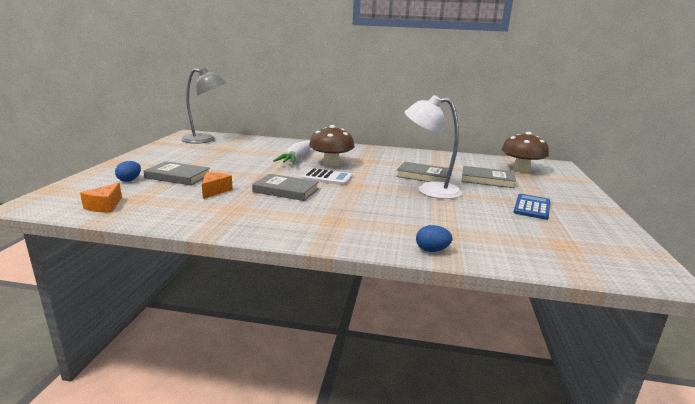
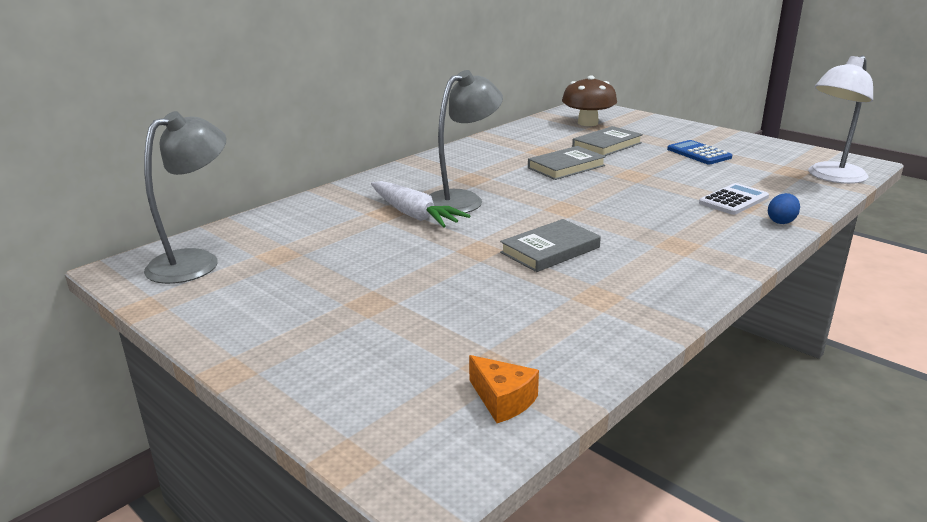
camera: 55 degrees left, 5 degrees up
blue egg [115,161,141,182] -> none
grey book [144,161,210,185] -> none
orange cheese [202,172,233,199] -> none
white calculator [302,168,352,185] -> white calculator moved to [699,183,769,215]
brown mushroom [309,125,355,166] -> grey lamp [430,70,503,215]
white lamp [405,95,462,199] -> white lamp moved to [808,55,873,184]

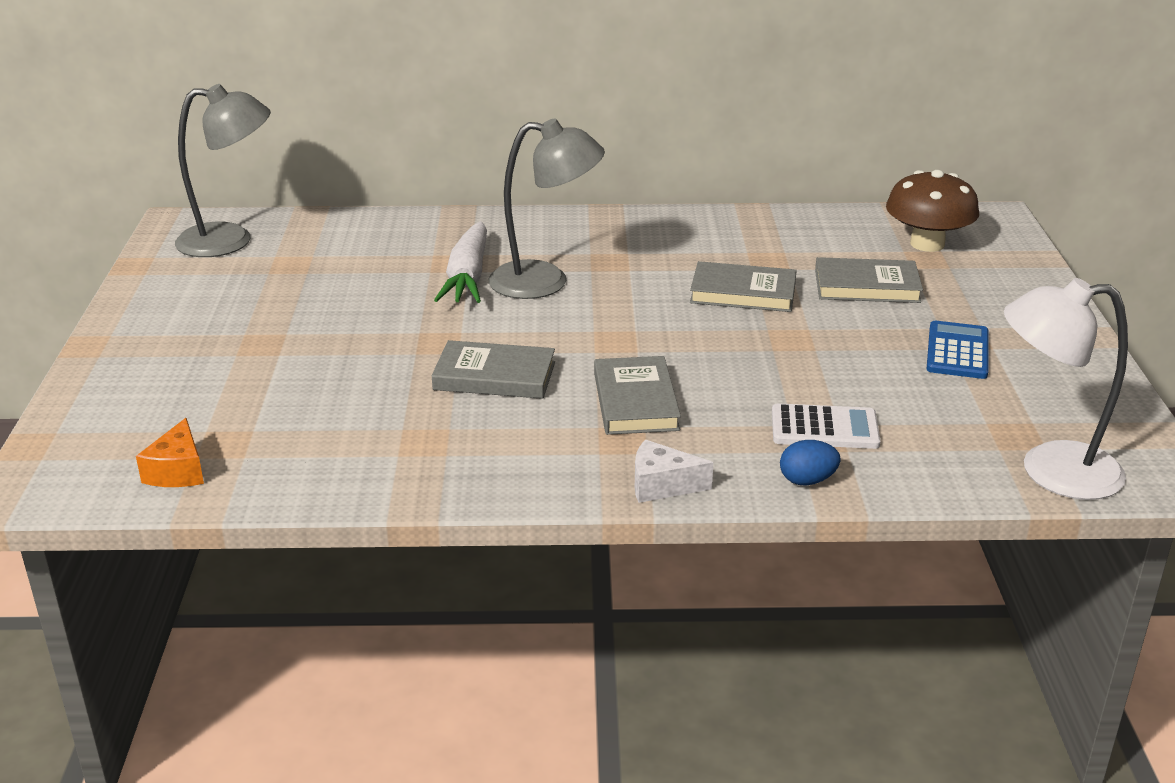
camera: 45 degrees right, 5 degrees up
none -> grey book [594,356,681,435]
none -> white cheese [635,440,714,503]

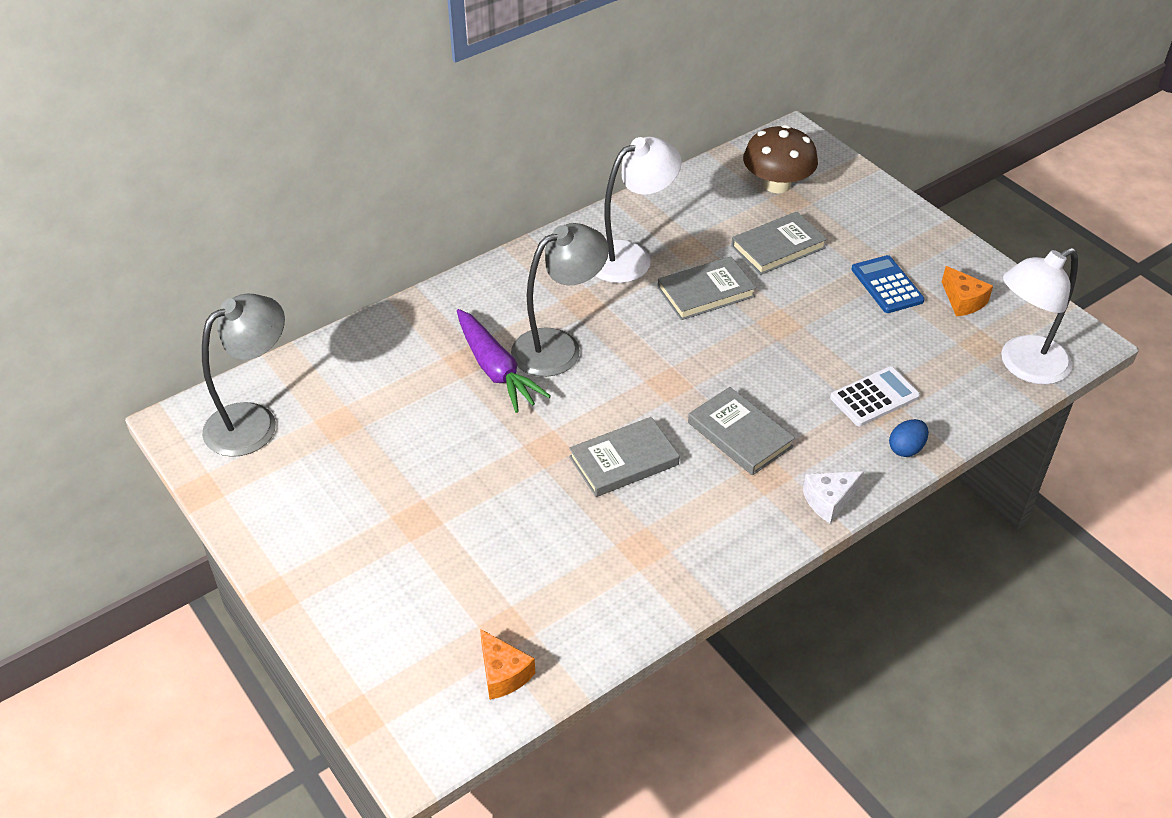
camera: 35 degrees left, 15 degrees up
white carrot [434,221,487,303] -> purple carrot [457,309,551,413]
none -> white lamp [596,136,682,283]
none -> orange cheese [942,266,993,316]

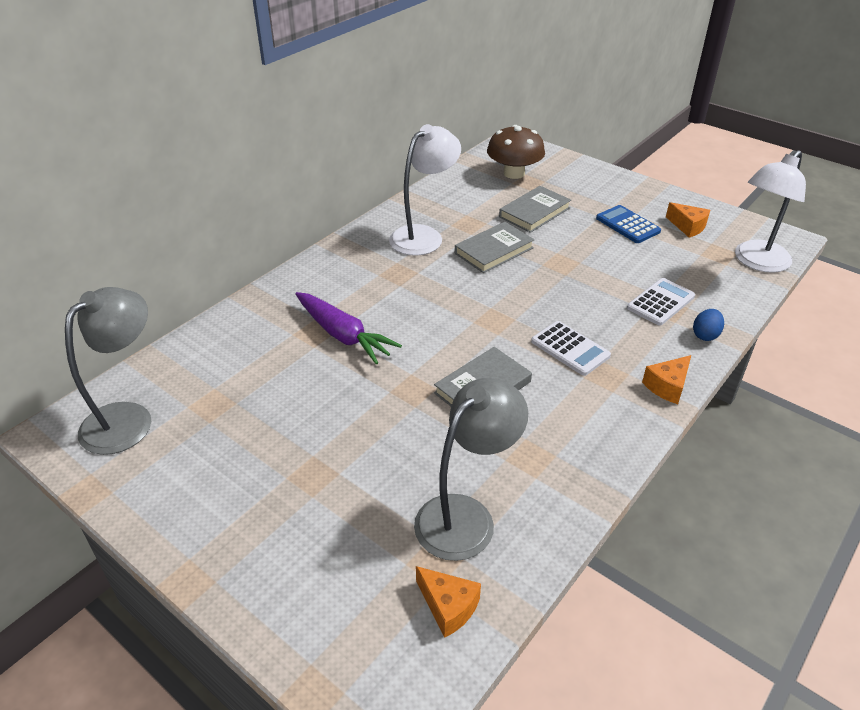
camera: 15 degrees left, 5 degrees down
grey lamp [511,223,609,377] -> grey lamp moved to [414,378,528,561]
grey book [688,387,795,475] -> white calculator [531,321,611,376]
white cheese [803,471,864,523] -> orange cheese [642,355,691,404]

